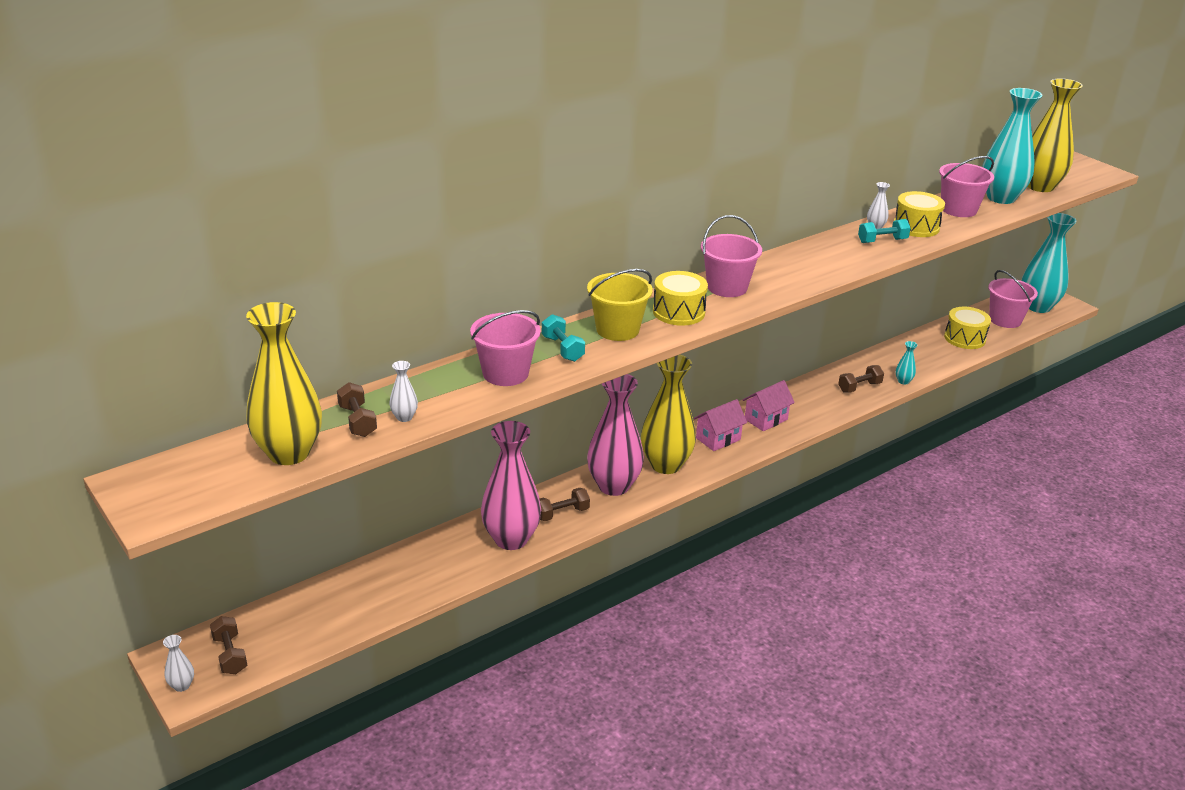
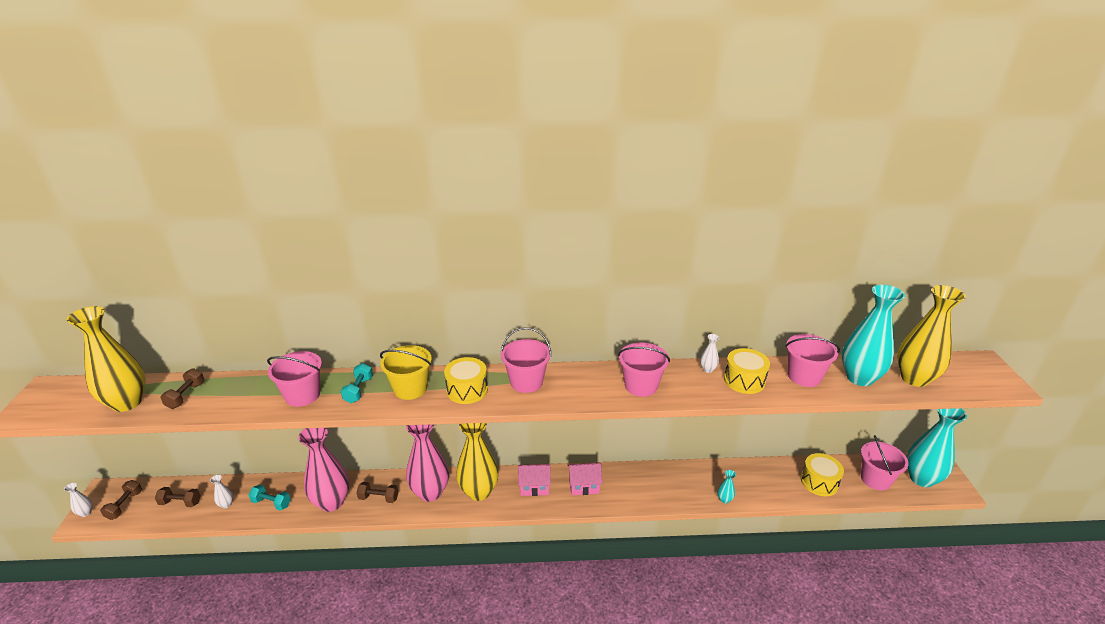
camera: 35 degrees right, 0 degrees up
white vase [389,361,418,422] -> white vase moved to [210,475,233,509]
brown dumbbell [838,365,884,393] -> brown dumbbell moved to [155,487,201,507]
turquoise dumbbell [858,219,911,243] -> turquoise dumbbell moved to [249,485,291,511]
none -> pink bucket [618,343,670,397]

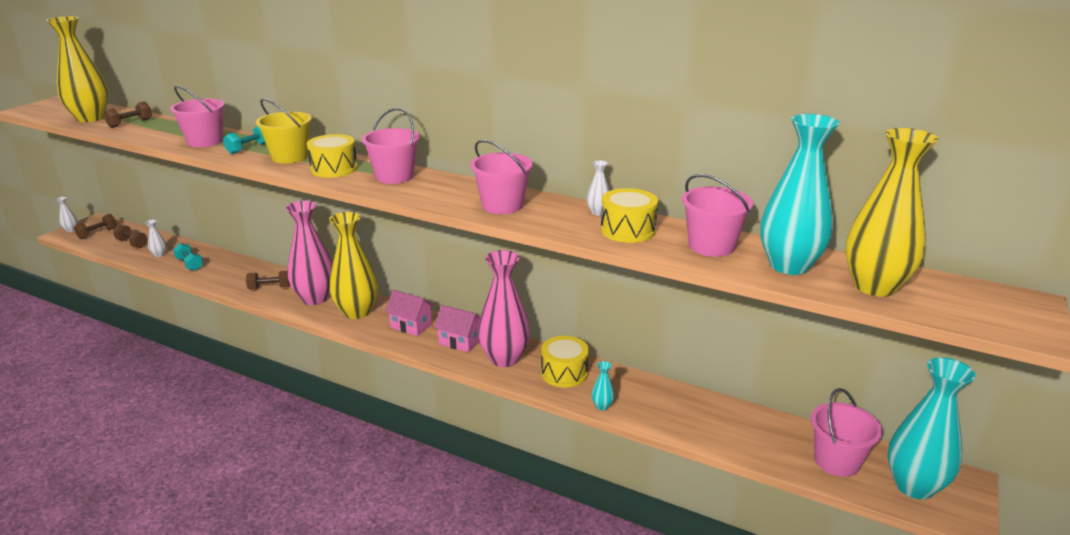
camera: 30 degrees right, 5 degrees down
pink vase [298,428,349,512] -> pink vase moved to [478,250,530,367]
brown dumbbell [357,482,398,503] -> brown dumbbell turned 45 degrees counterclockwise [246,271,290,289]
yellow drum [801,453,844,496] -> yellow drum moved to [541,336,589,388]

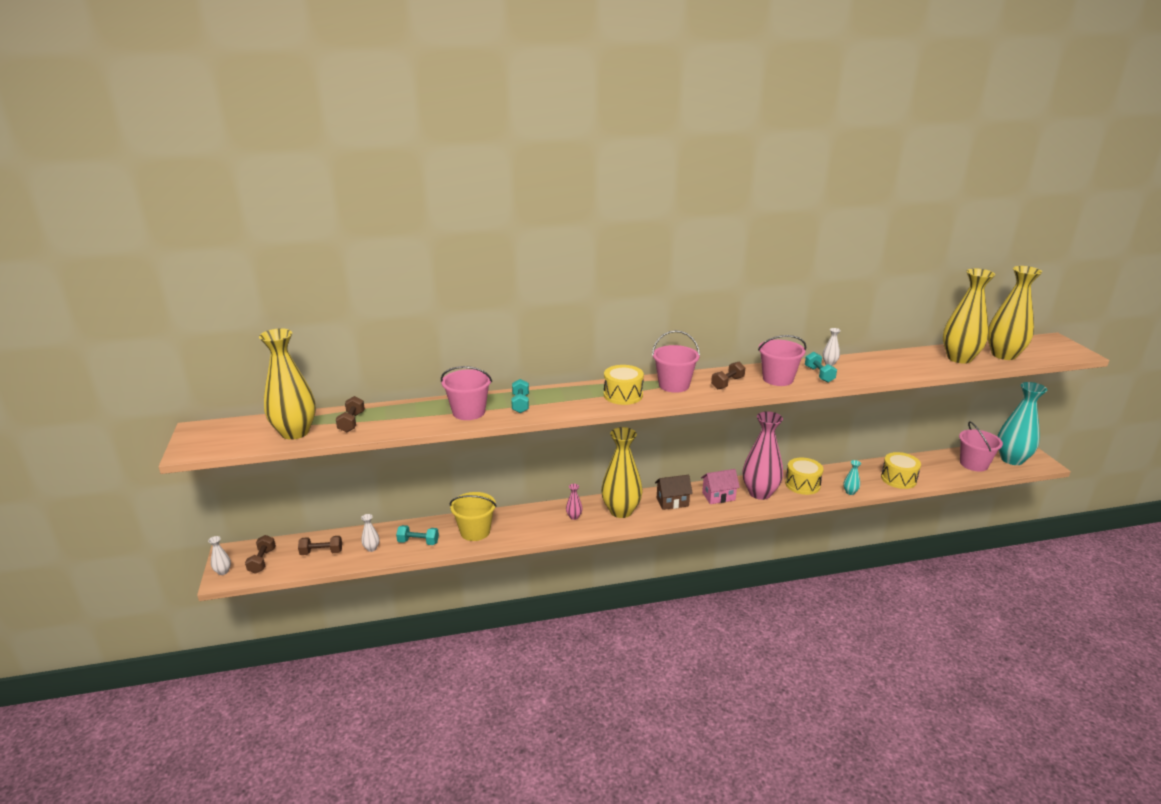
camera: 40 degrees left, 0 degrees up
brown dumbbell [246,271,290,289] -> brown dumbbell moved to [711,362,745,390]
yellow bucket [256,98,312,164] -> yellow bucket moved to [450,492,497,541]
pink vase [285,200,333,305] -> pink vase [566,484,582,520], size x0.40
pink house [385,290,434,336] -> brown house [655,475,693,510]
yellow drum [601,188,658,243] -> yellow drum moved to [881,452,921,489]
pink bucket [682,174,753,257] -> none
turquoise vase [760,114,840,275] -> yellow vase [943,268,995,364]
none -> turquoise dumbbell [805,352,837,382]

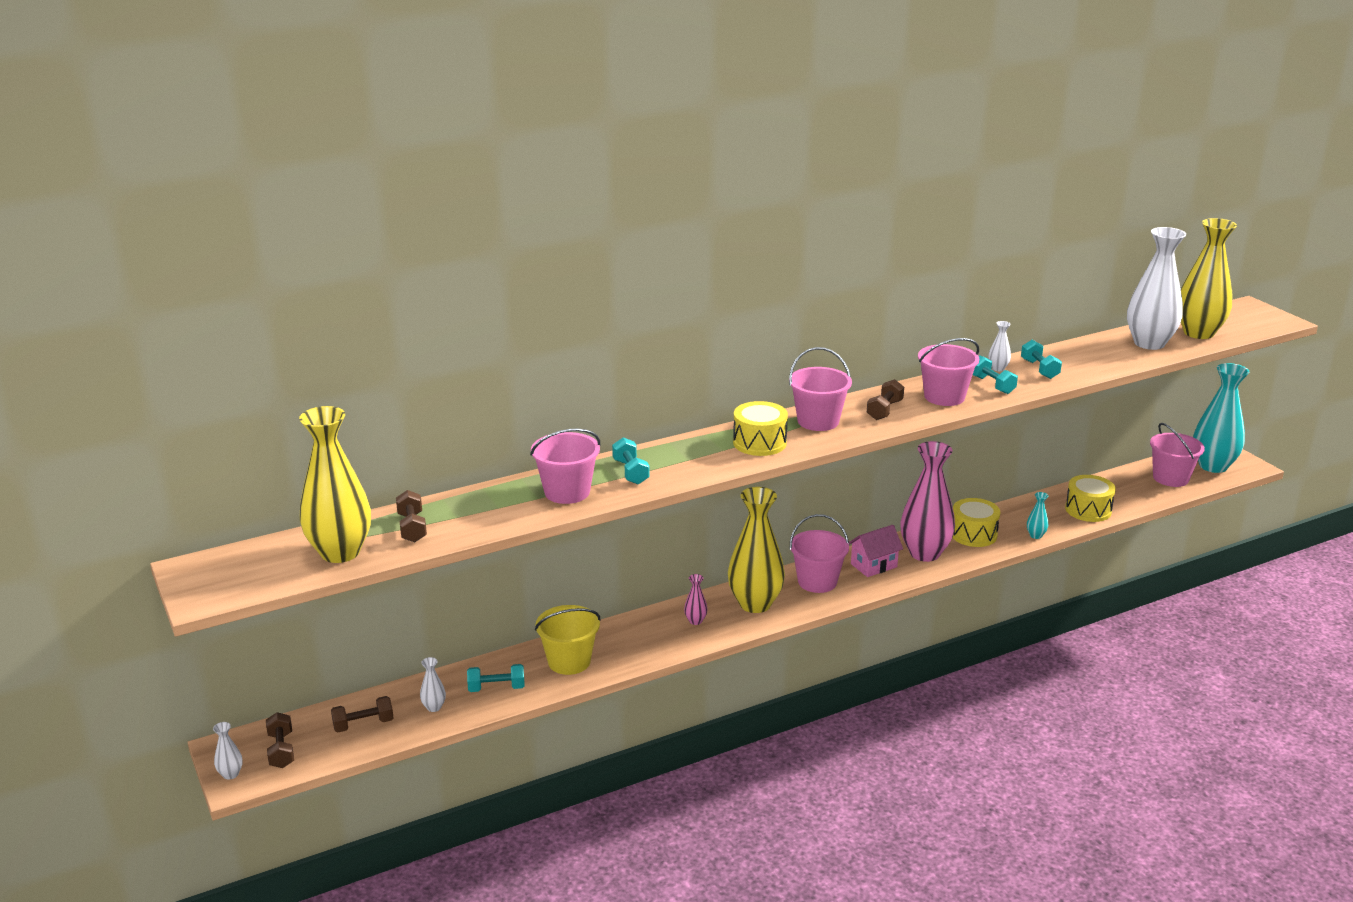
camera: 15 degrees left, 0 degrees up
brown house [655,475,693,510] -> pink bucket [790,514,849,593]
yellow vase [943,268,995,364] -> white vase [1127,227,1186,350]
none -> turquoise dumbbell [1021,340,1062,379]

